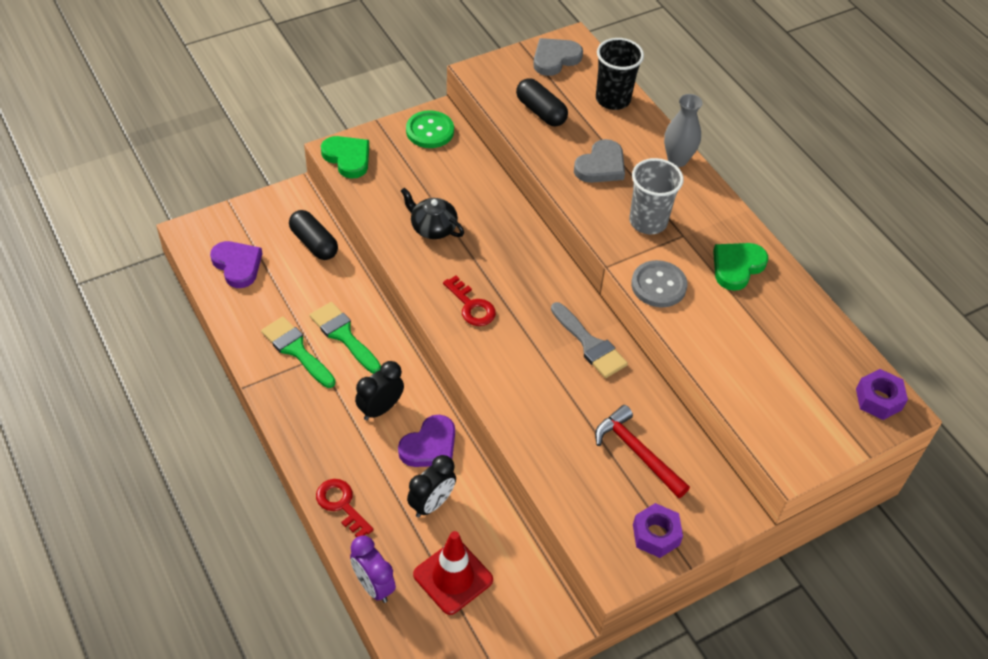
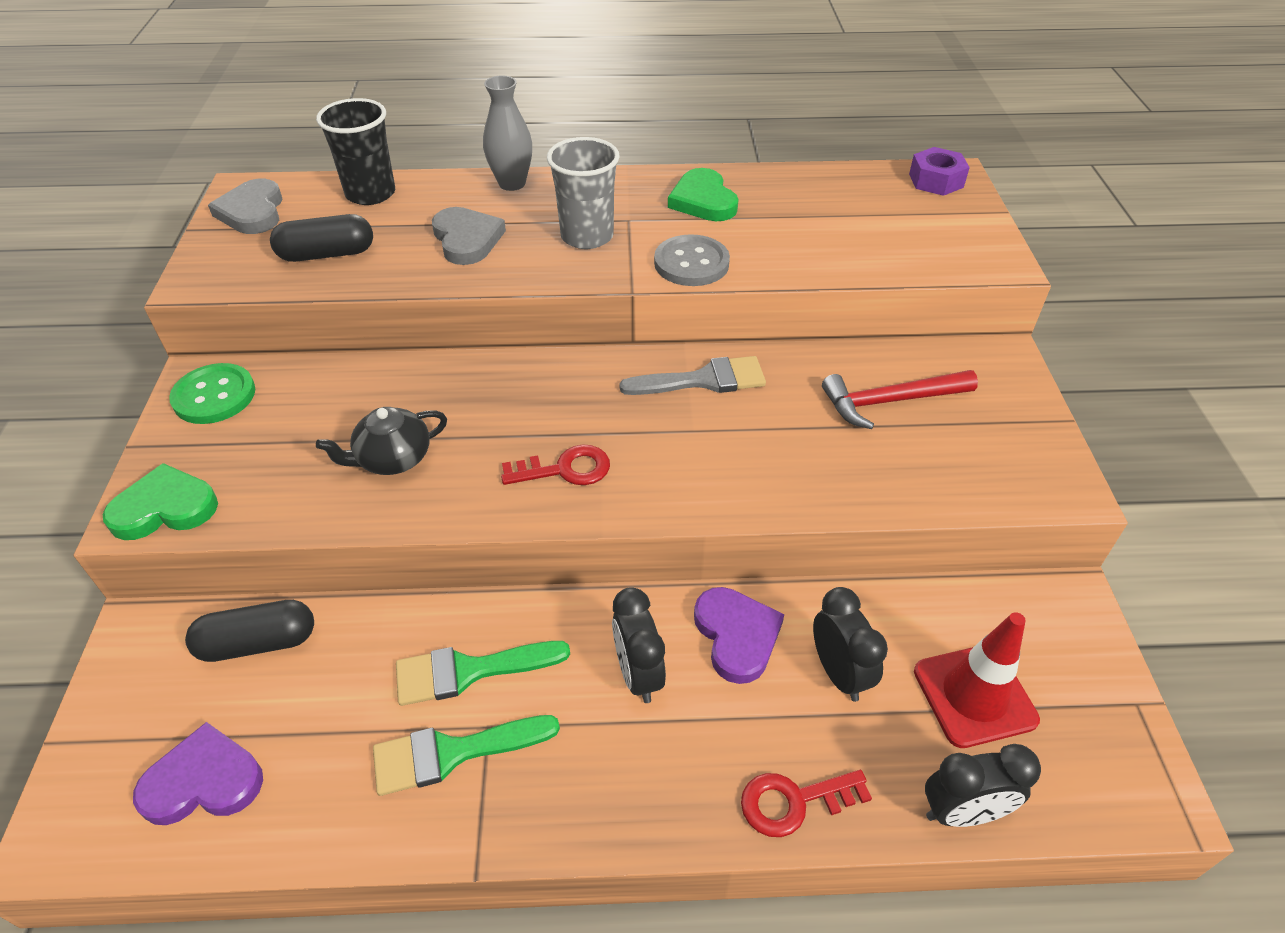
camera: 60 degrees left, 5 degrees down
purple clock [350,535,396,603] -> black clock [925,744,1041,827]
purple nut [633,503,683,558] -> none

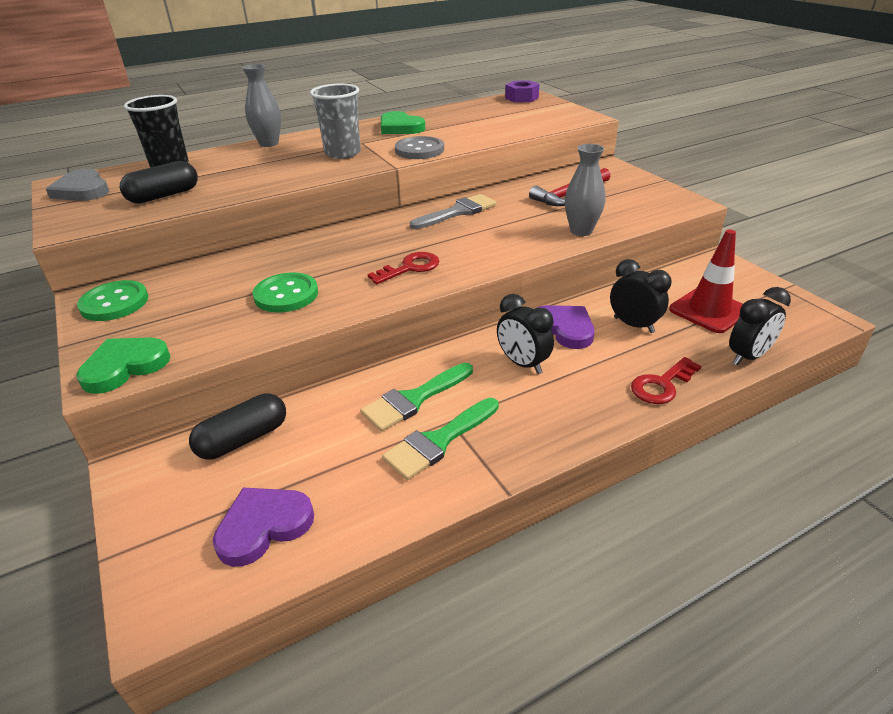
camera: 25 degrees left, 10 degrees down
black teapot [316,407,447,475] -> green button [253,272,318,313]
grey heart [432,207,506,265] -> none
none -> grey vase [565,144,606,236]

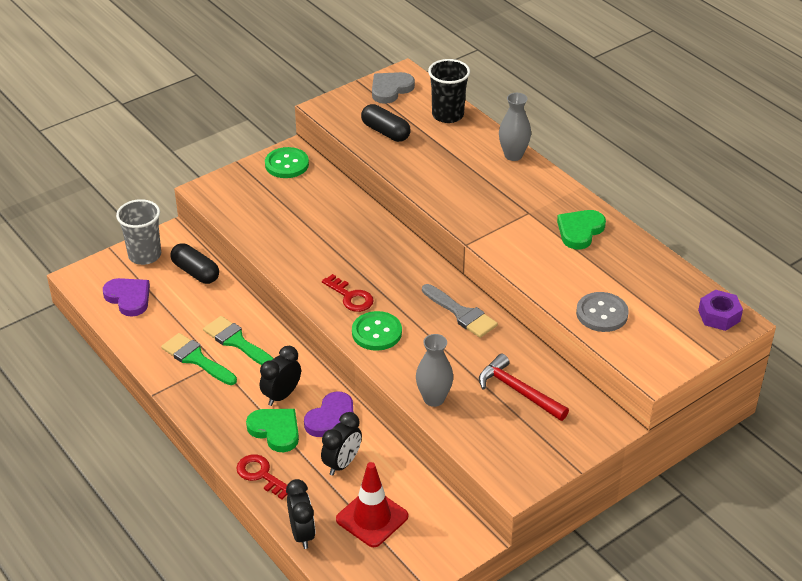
camera: 80 degrees right, 5 degrees up
green heart [76,338,171,394] -> green heart moved to [246,409,299,452]
green button [253,272,318,313] -> green button moved to [352,311,402,351]
grey cup [310,84,361,159] -> grey cup moved to [116,199,161,265]
grey button [395,136,444,159] -> grey button moved to [576,292,629,332]
black clock [729,287,791,366] -> black clock turned 150 degrees counterclockwise [286,479,315,549]

